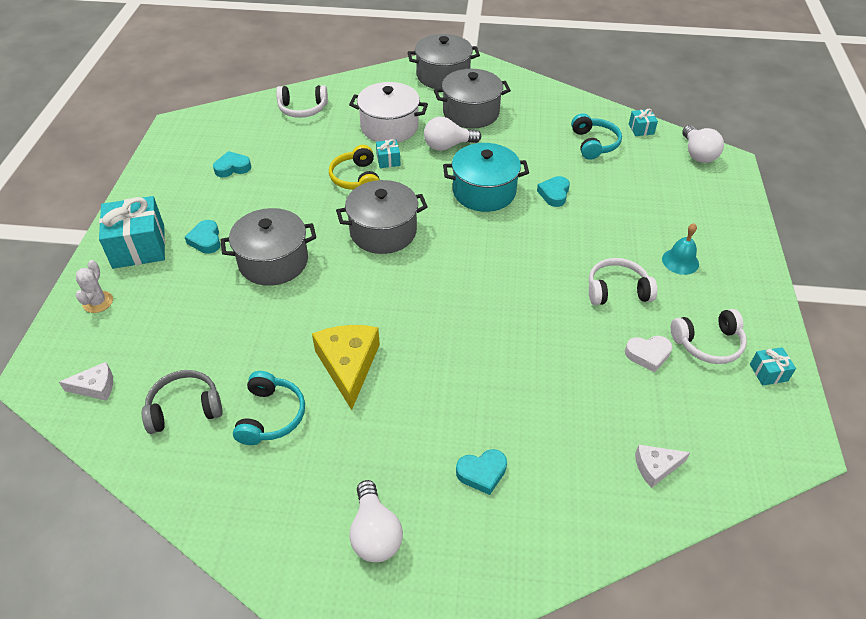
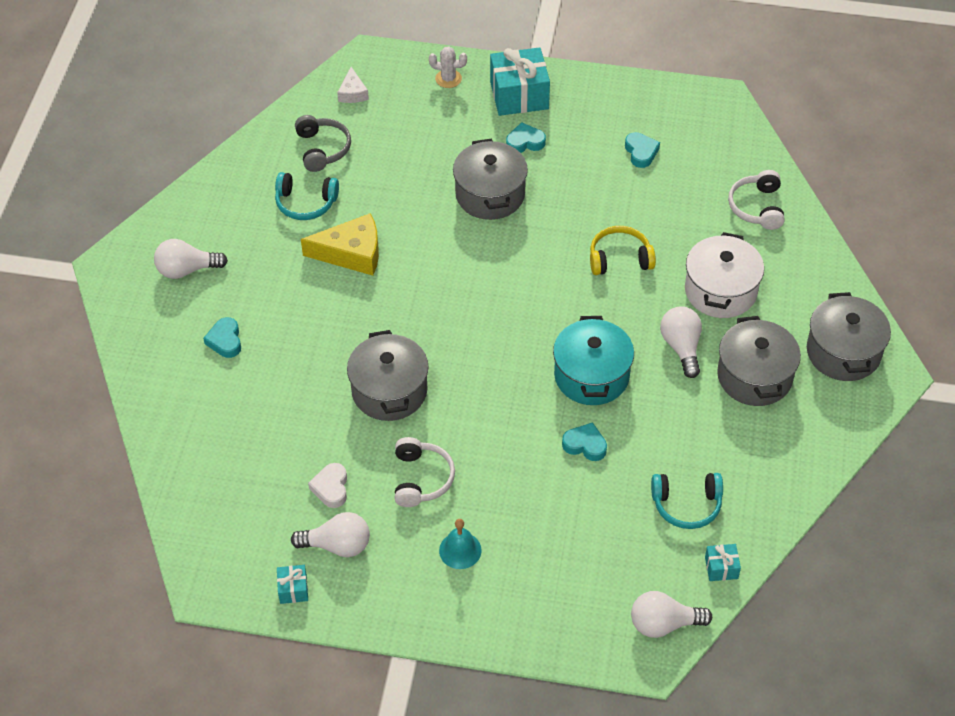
camera: 95 degrees right, 5 degrees up
grey pot [336,180,428,254] -> grey pot moved to [347,330,429,421]
turquoise gift [376,139,400,168] -> none
white cheese [635,445,690,488] -> none
white headphones [671,309,747,364] -> white light bulb [291,512,370,557]

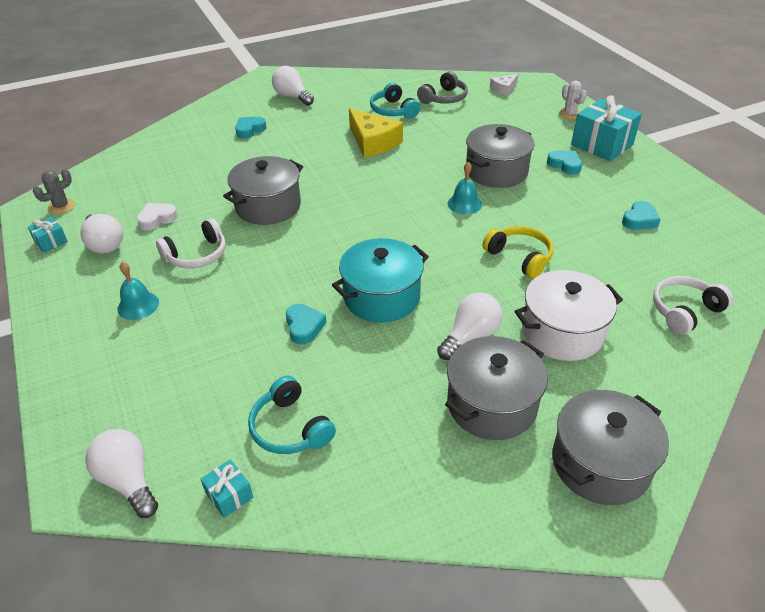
camera: 55 degrees right, 10 degrees down
none -> grey cactus [33,169,75,214]
none -> turquoise bell [447,162,482,214]

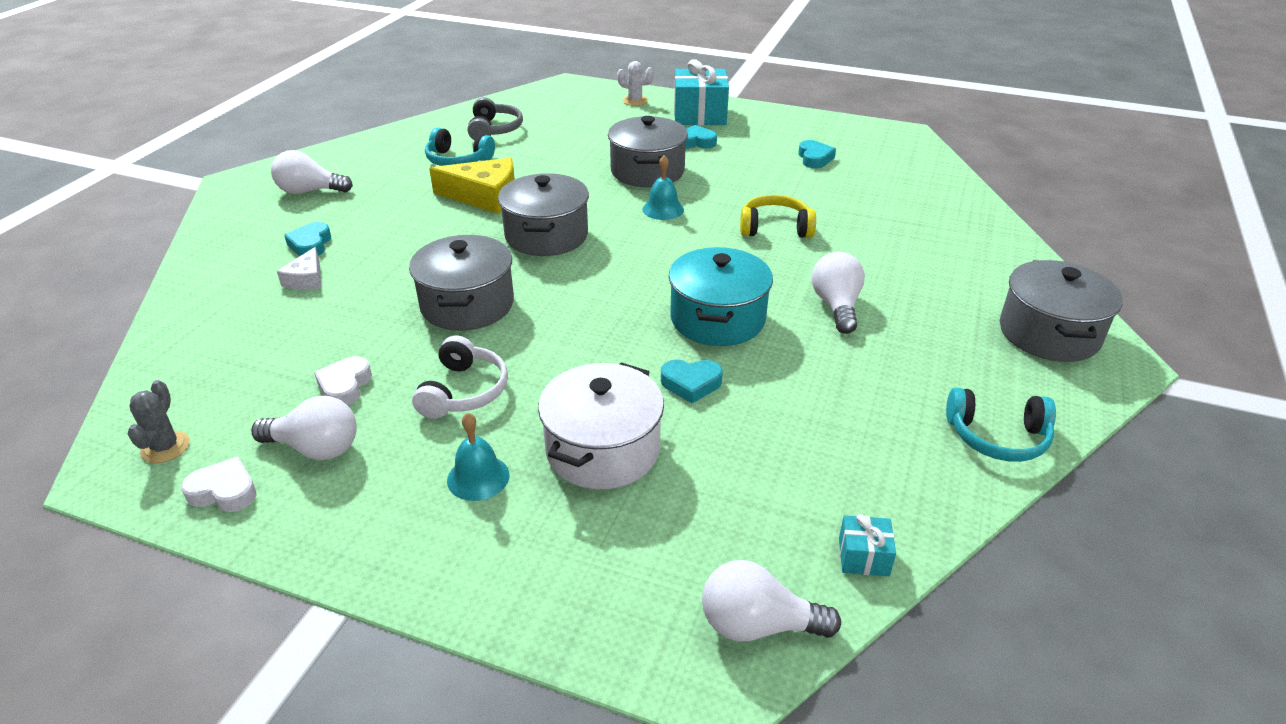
camera: 45 degrees left, 5 degrees down
turquoise gift [28,217,68,253] -> white heart [181,457,256,512]
turquoise headphones [248,376,336,454] -> turquoise headphones moved to [946,388,1056,462]
turquoise heart [286,304,327,344] -> turquoise heart turned 150 degrees clockwise [661,360,723,403]
grey pot [445,336,548,440] -> grey pot moved to [498,173,589,256]
white cheese [490,74,518,96] -> white cheese moved to [277,247,321,290]
white pot [515,270,623,361] -> white pot moved to [538,362,664,489]
white headphones [653,276,733,335] -> none

